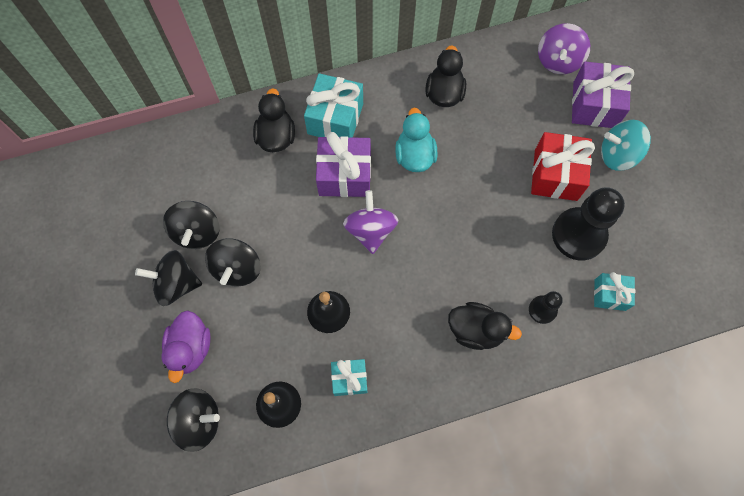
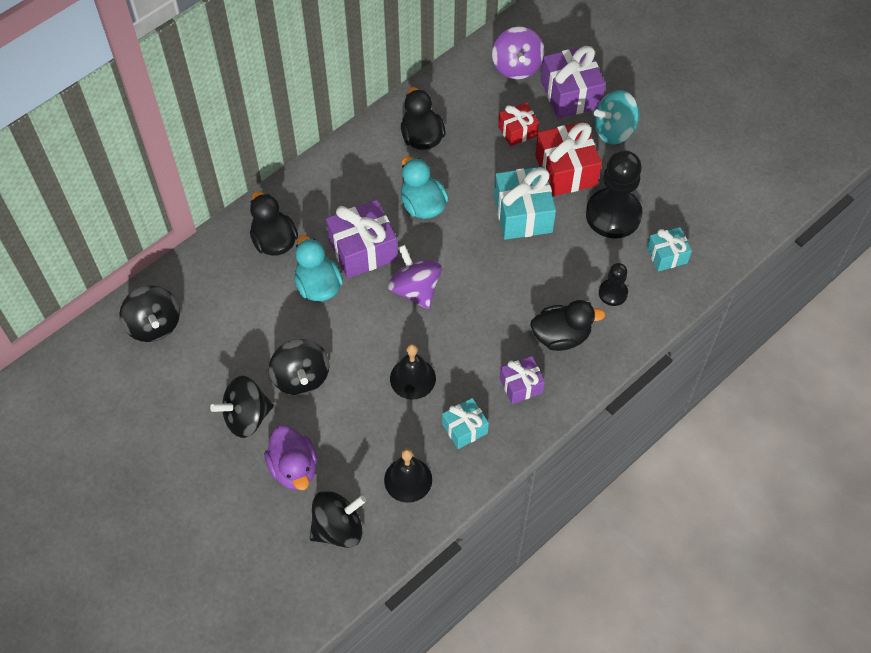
camera: 25 degrees left, 10 degrees down
black spinning top [163,201,220,249] -> black spinning top moved to [120,286,180,342]
turquoise gift [304,73,363,138] -> turquoise gift moved to [494,166,556,240]
none -> turquoise duck [294,235,343,301]
none -> red gift [498,103,539,146]
none -> purple gift [500,356,545,404]

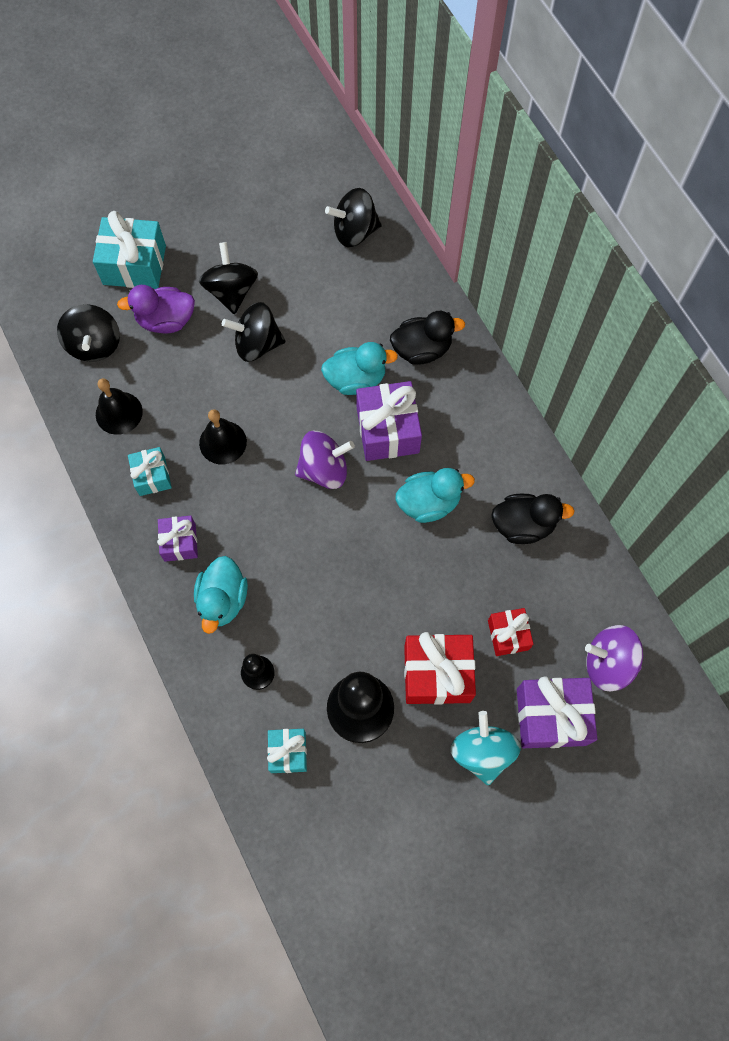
camera: 105 degrees right, 10 degrees up
turquoise gift [494,166,556,240] -> turquoise gift moved to [93,211,166,289]
black duck [530,300,605,351] -> turquoise duck [194,556,248,634]

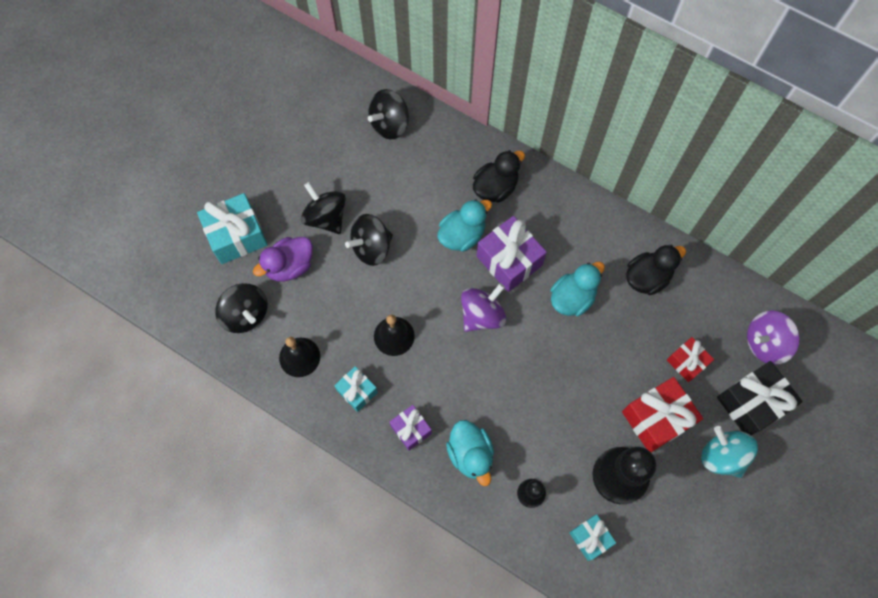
camera: 30 degrees left, 0 degrees up
purple gift [517,676,597,748] -> black gift [717,361,803,435]

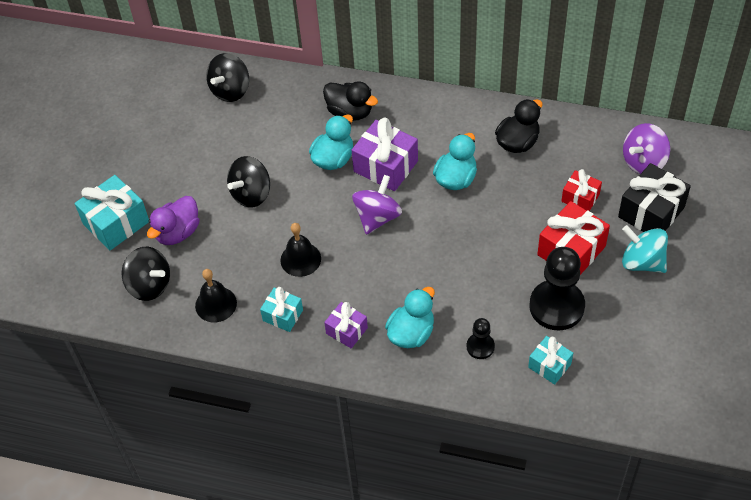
camera: 15 degrees left, 15 degrees down
black spinning top [301,182,346,234] -> none
turquoise duck [446,420,494,486] -> turquoise duck turned 105 degrees counterclockwise [385,287,435,348]
black duck [473,150,525,203] -> black duck turned 90 degrees clockwise [323,82,378,121]

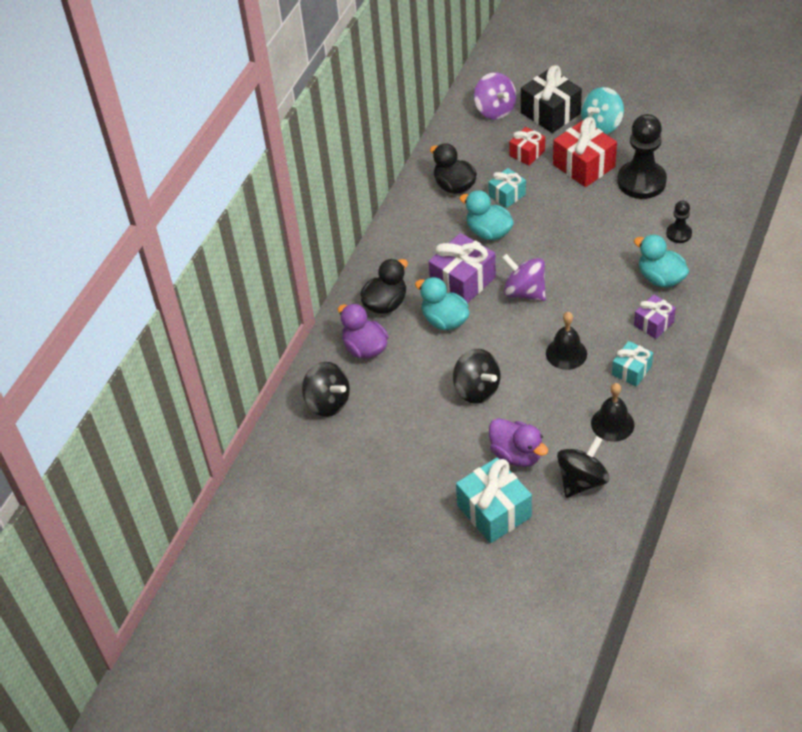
camera: 80 degrees left, 5 degrees down
turquoise gift [528,336,573,385] -> turquoise gift moved to [488,168,526,208]
none -> purple duck [338,303,389,359]

